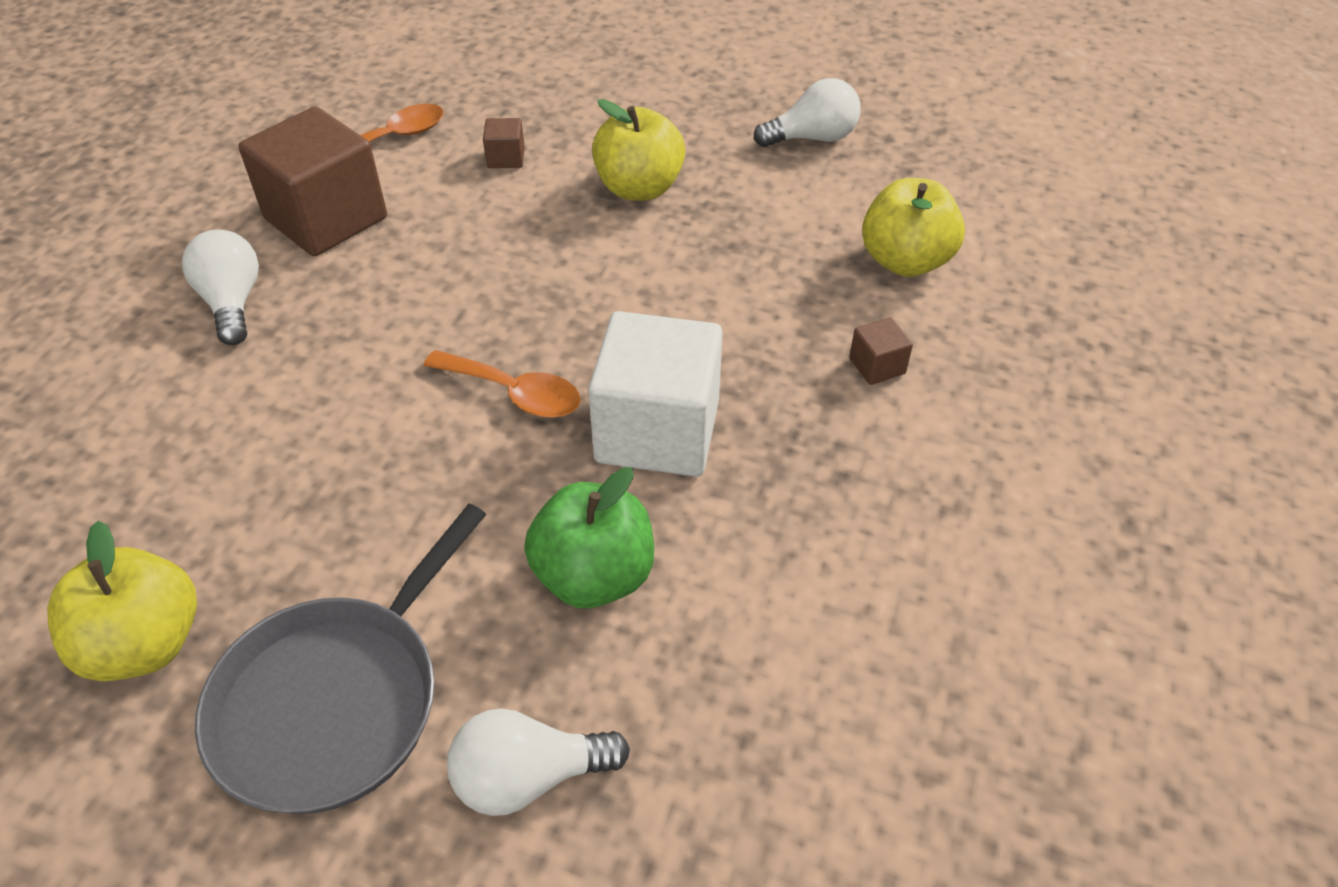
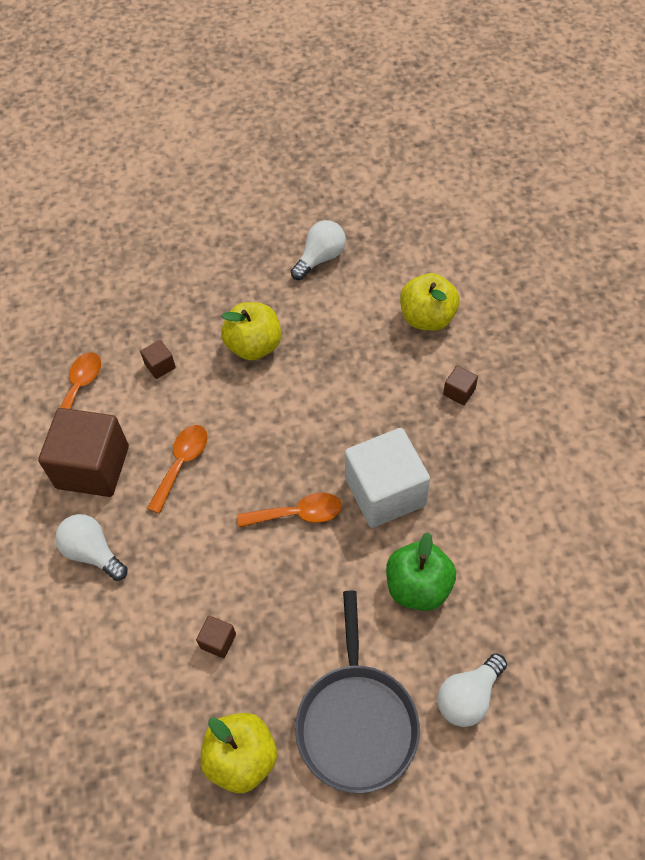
camera: 30 degrees left, 10 degrees up
none -> orange spoon [147,425,208,514]
none -> brown cube [196,616,236,658]

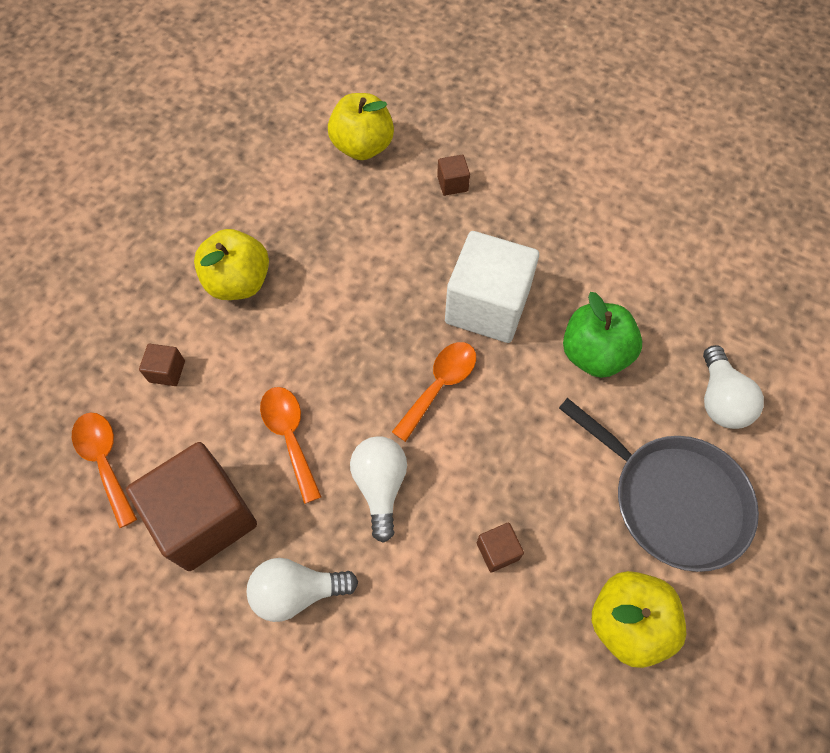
camera: 50 degrees left, 5 degrees up
white light bulb [291,220,346,280] -> white light bulb moved to [350,436,407,543]

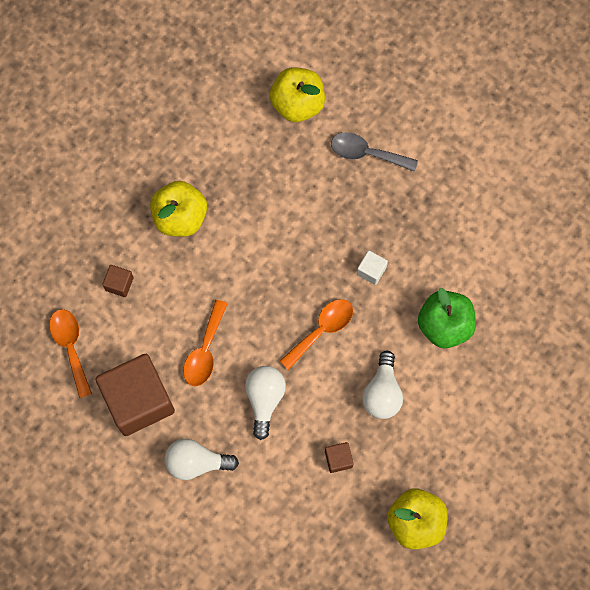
camera: 10 degrees right, 10 degrees up
orange spoon [260,387,322,504] -> orange spoon turned 150 degrees counterclockwise [183,300,228,386]
brown cube [437,154,470,196] -> grey spoon [331,132,418,172]
white cube [445,231,539,343] -> white cube [357,250,388,285], size x0.41
grey pan [559,398,759,572] -> none
white light bulb [703,345,764,429] -> white light bulb moved to [362,351,403,419]

